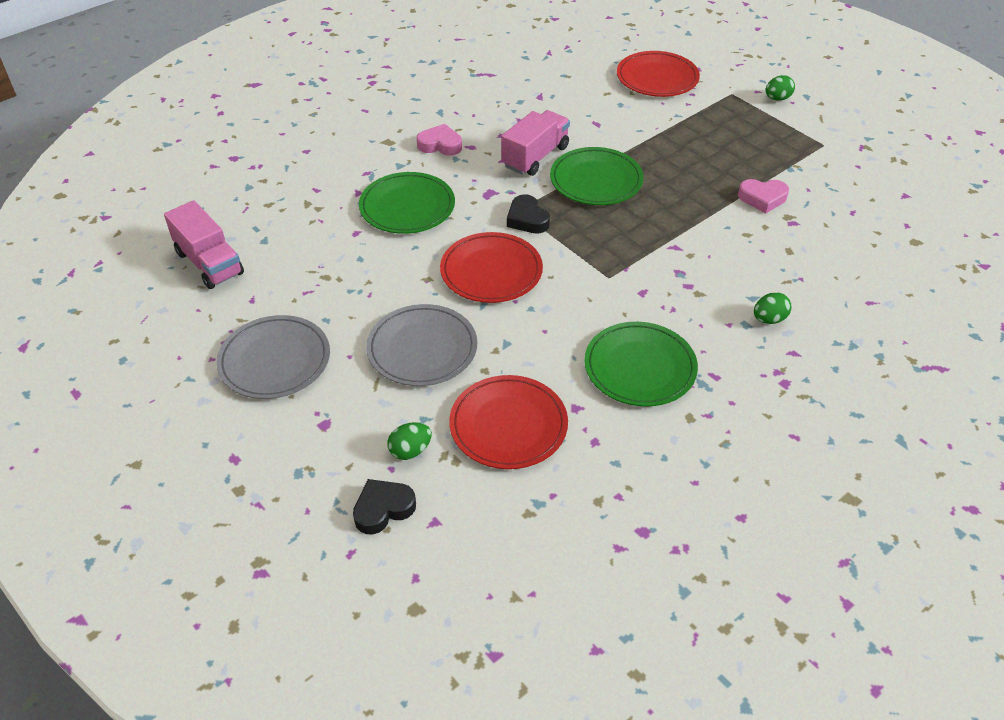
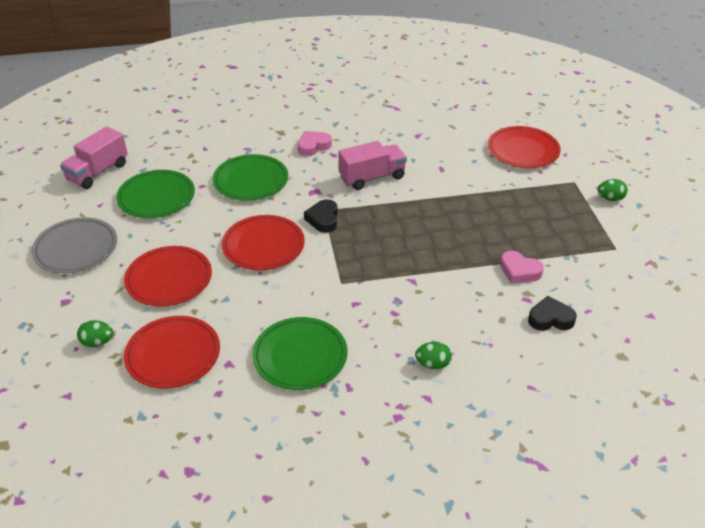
camera: 30 degrees right, 5 degrees down
pink truck [164,200,244,289] -> pink truck turned 45 degrees clockwise [60,126,128,189]
black heart [353,479,416,535] -> black heart moved to [528,296,577,331]
grey plate [366,304,477,386] -> red plate [124,246,212,306]
pink heart [417,124,462,156] -> pink heart turned 75 degrees counterclockwise [298,131,332,156]
green plate [550,147,644,205] -> green plate moved to [116,170,195,218]

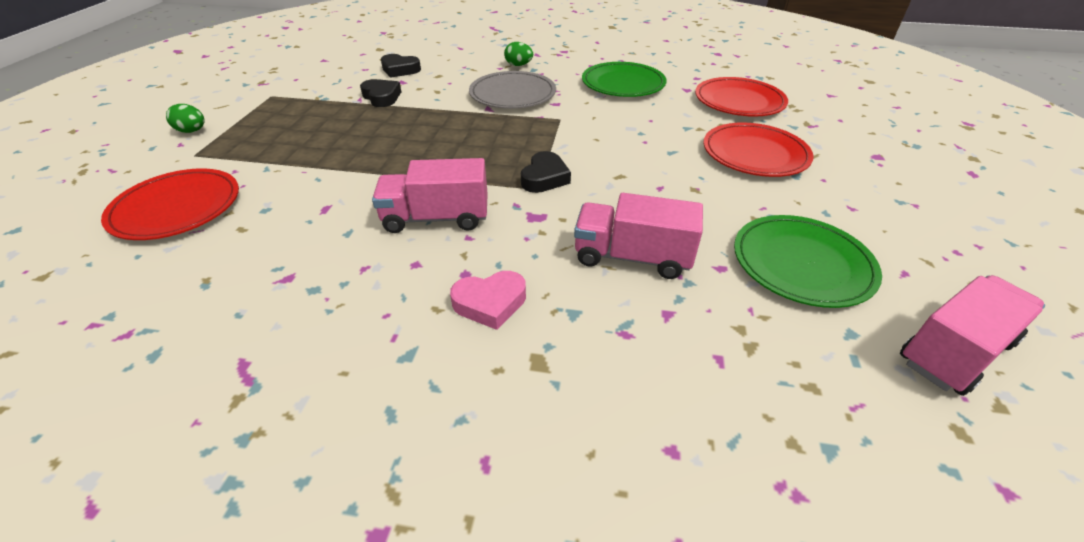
camera: 160 degrees left, 0 degrees up
grey plate [32,217,117,273] -> grey plate moved to [469,71,556,109]
green egg [77,320,113,347] -> none
green plate [213,154,288,201] -> pink truck [574,193,703,279]
red plate [222,215,305,270] -> none
pink heart [500,251,544,284] -> black heart [360,79,401,107]

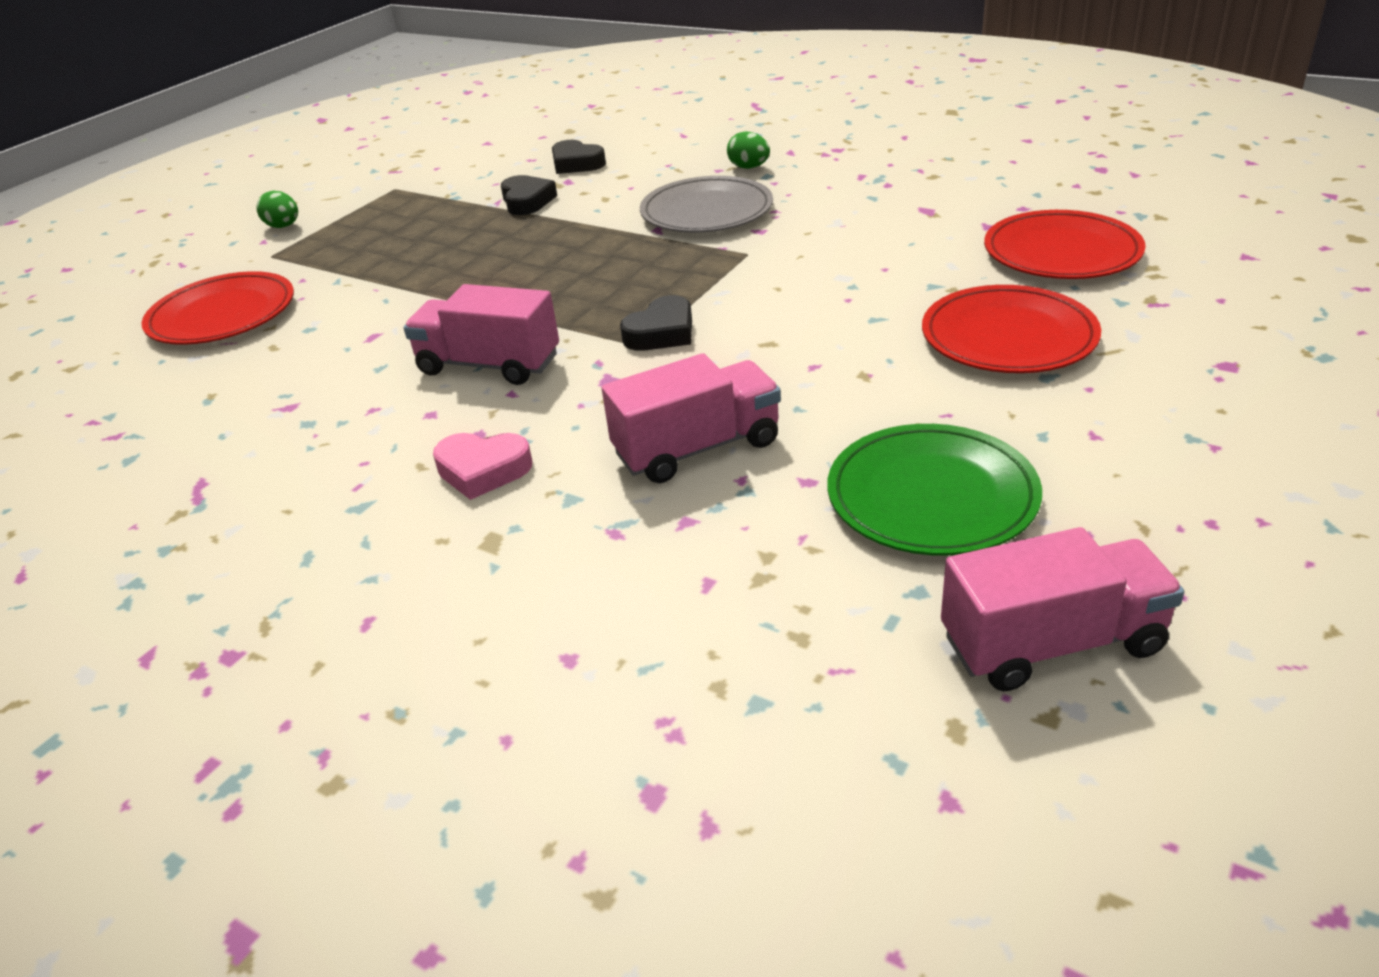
camera: 25 degrees right, 5 degrees down
pink truck [574,193,703,279] -> pink truck turned 120 degrees clockwise [602,353,781,483]
green plate [582,62,667,97] -> none

